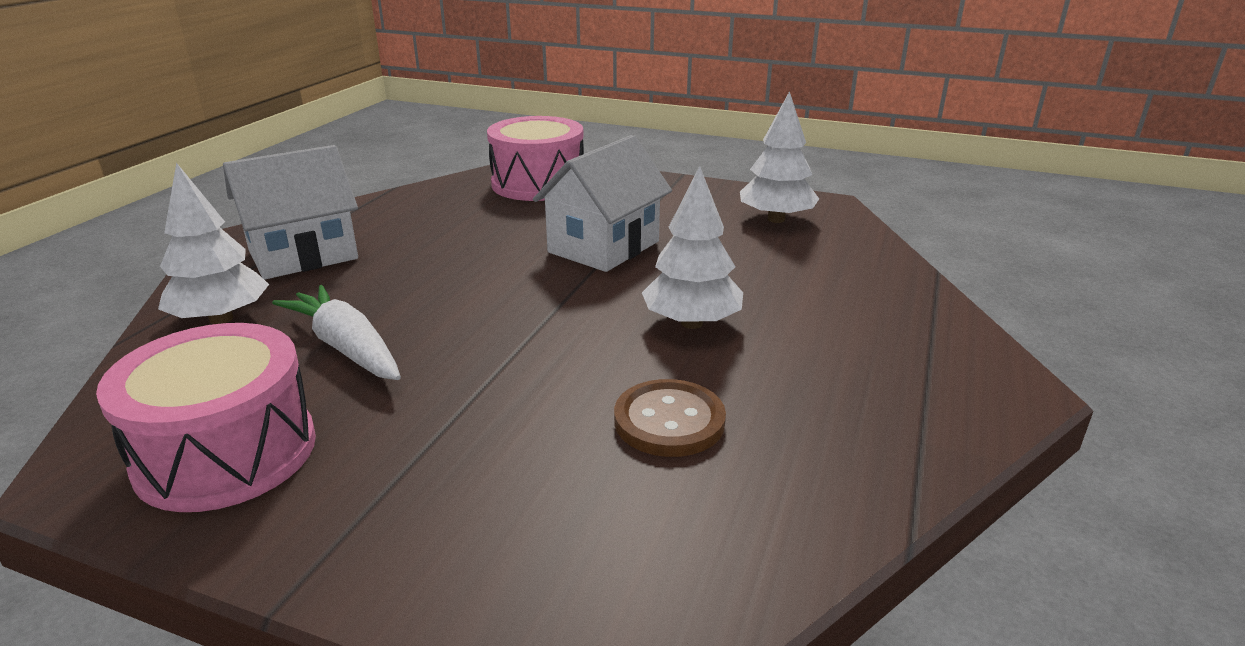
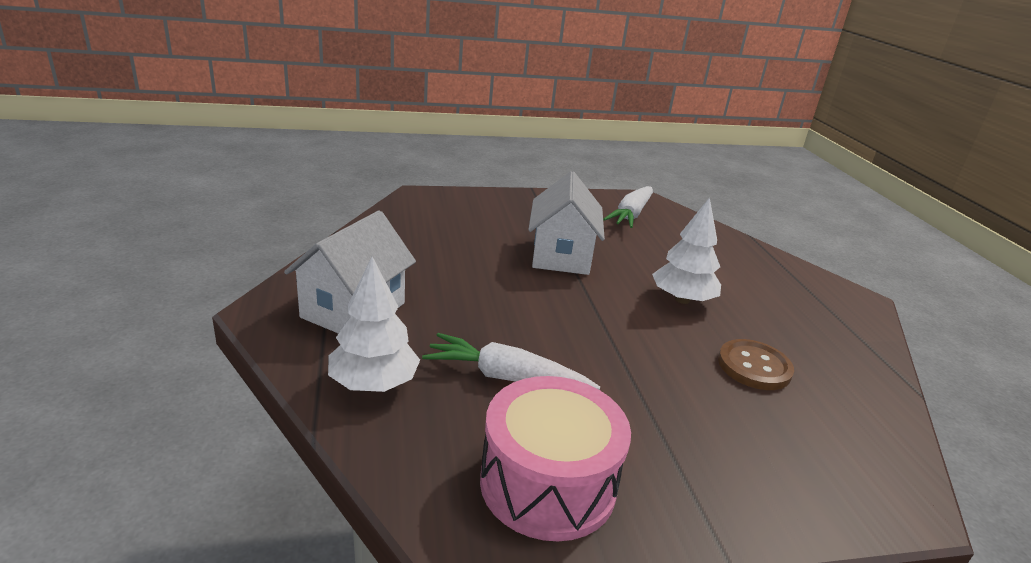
camera: 35 degrees left, 0 degrees up
pink drum [487,116,584,201] -> none
white tree [740,91,819,223] -> white carrot [603,186,653,228]

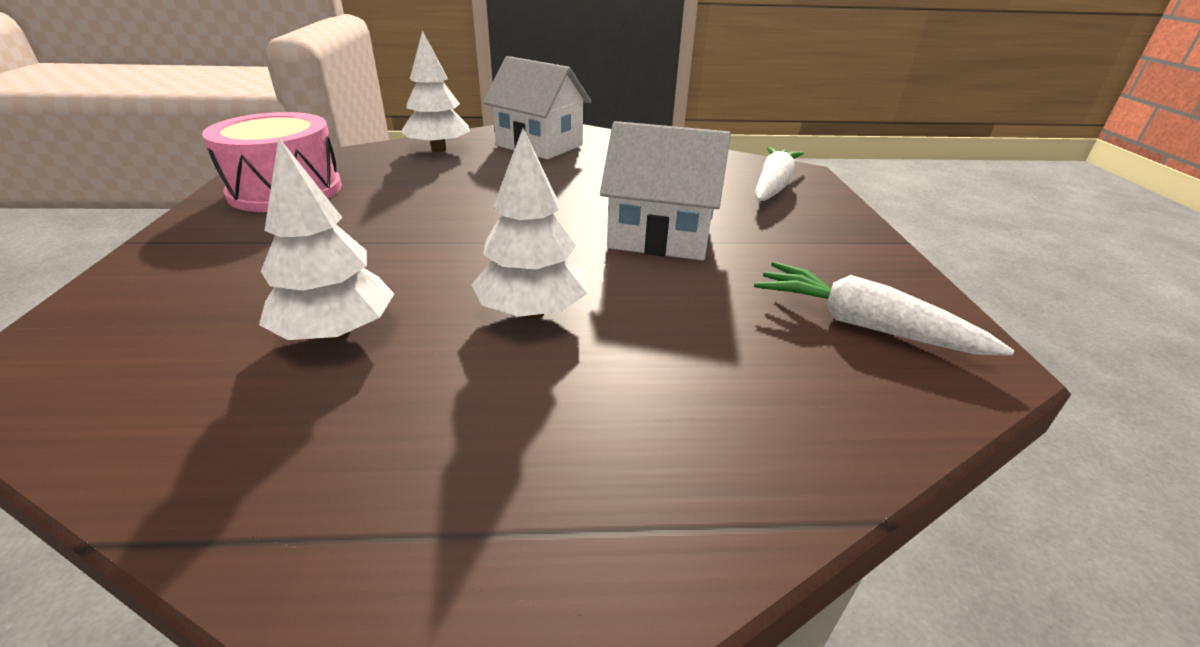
camera: 100 degrees right, 5 degrees up
white carrot [422,333,600,390] -> white carrot moved to [755,147,804,201]
brown button [718,339,794,390] -> white tree [259,137,394,341]

